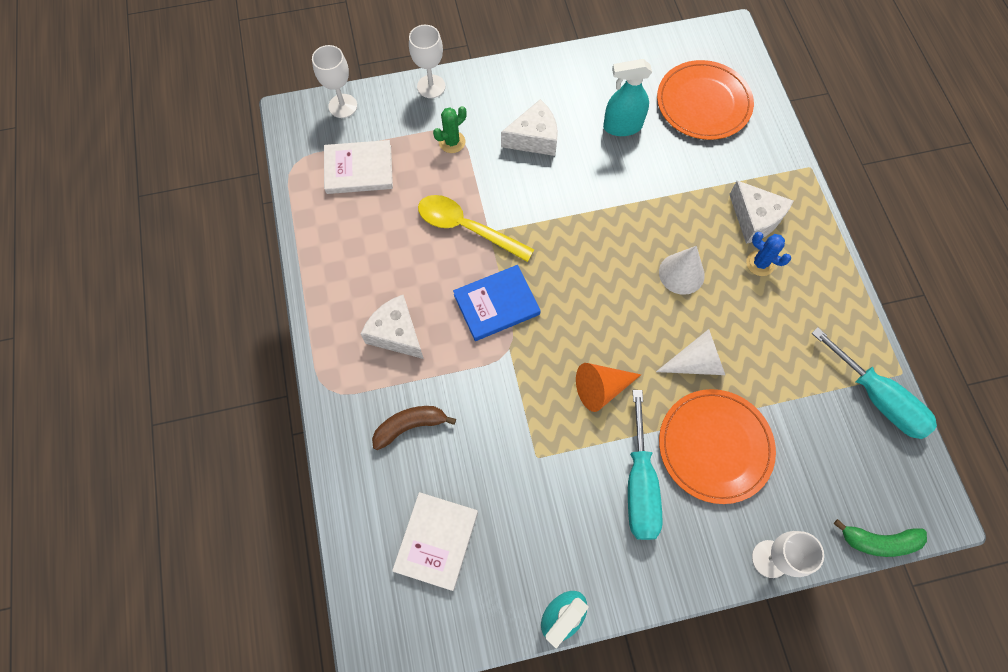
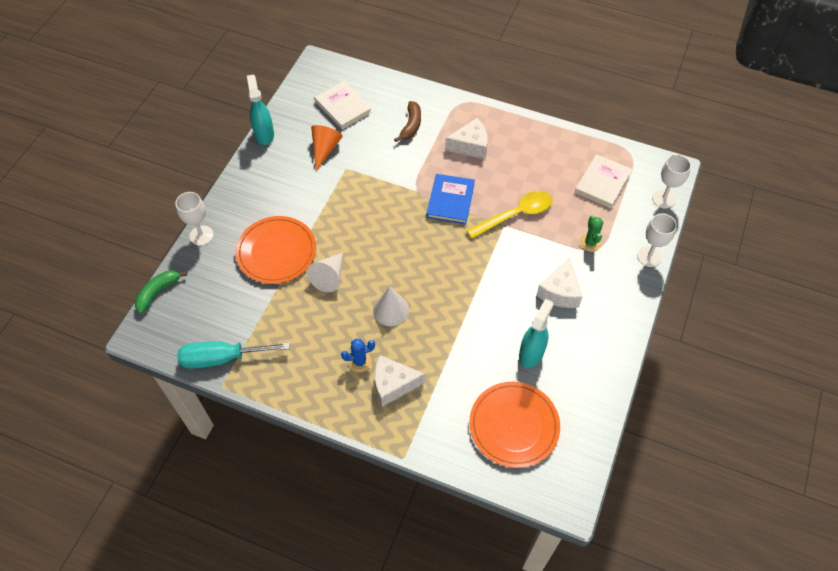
camera: 125 degrees right, 10 degrees down
orange cone [576,363,641,412] -> orange cone moved to [311,125,343,171]
turquoise screwdriver [628,390,662,540] -> none

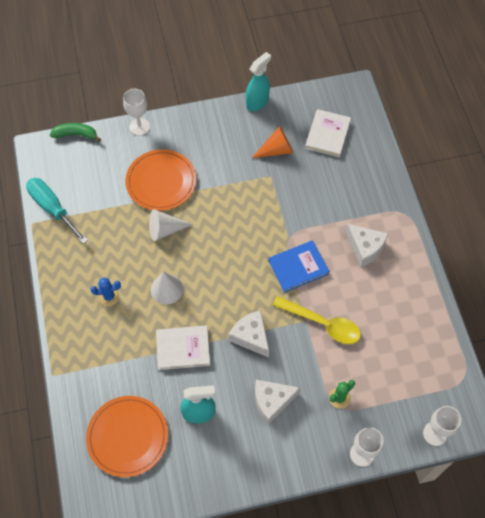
camera: 55 degrees right, 5 degrees up
blue cactus [341,339,375,372] -> blue cactus turned 45 degrees counterclockwise [90,278,121,306]
white cheese [375,355,425,407] -> white cheese moved to [228,310,269,358]
brown banana [394,101,421,142] -> none
white book [575,154,632,208] -> white book moved to [156,325,210,370]

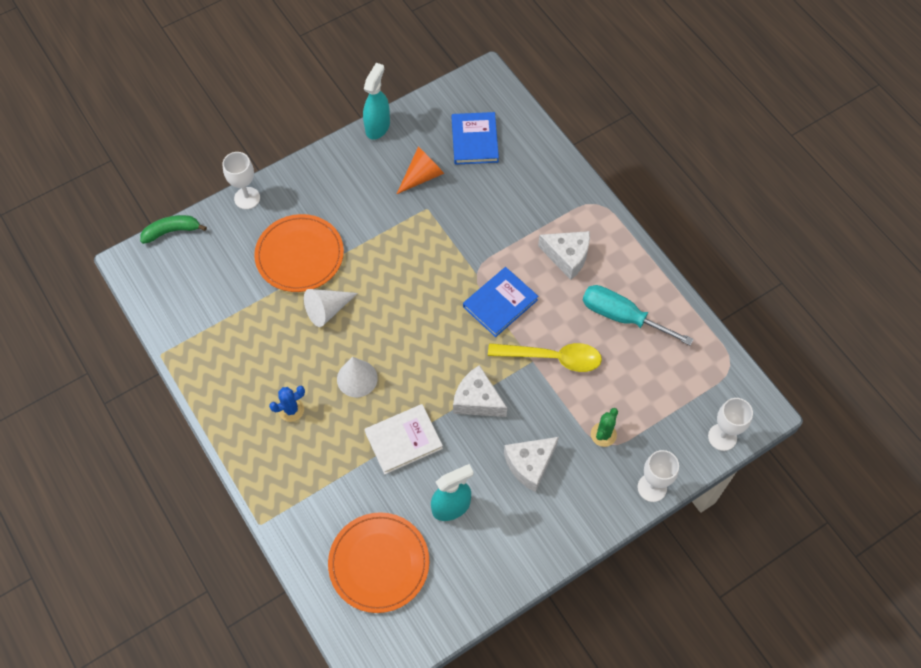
camera: 20 degrees left, 0 degrees up
turquoise screwdriver [26,178,88,244] -> turquoise screwdriver moved to [583,285,694,346]
white book [305,109,351,158] -> blue book [452,112,499,165]

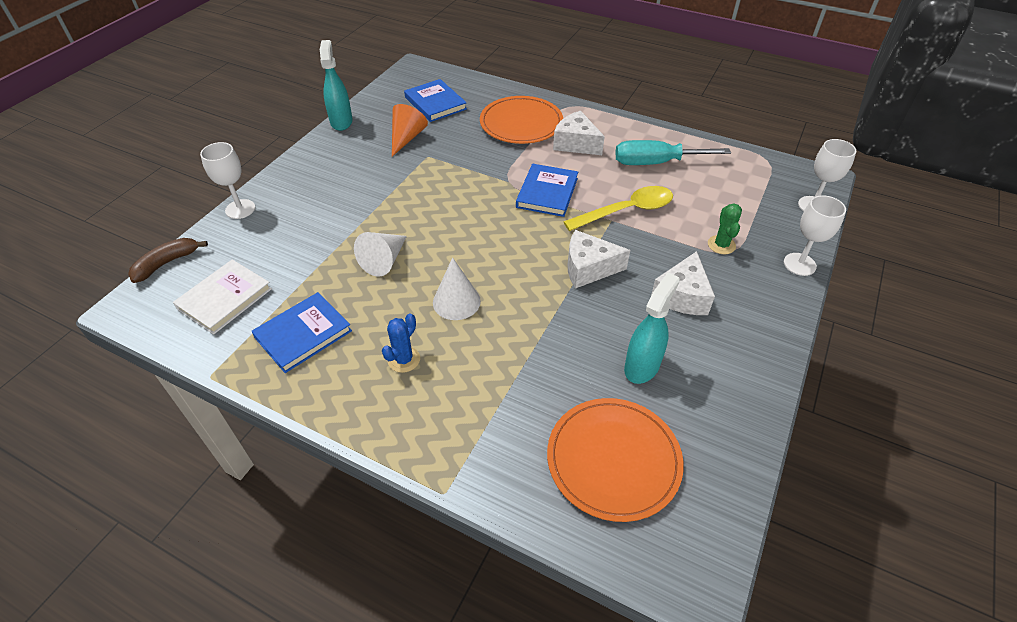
camera: 30 degrees left, 15 degrees down
green banana [140,215,207,244] -> brown banana [128,238,208,283]
orange plate [254,214,344,292] -> orange plate moved to [480,96,563,144]
white book [364,404,443,475] -> white book moved to [173,259,272,335]
white cheese [538,231,590,280] -> white cheese turned 135 degrees counterclockwise [553,111,605,155]
none -> blue book [251,292,352,373]

